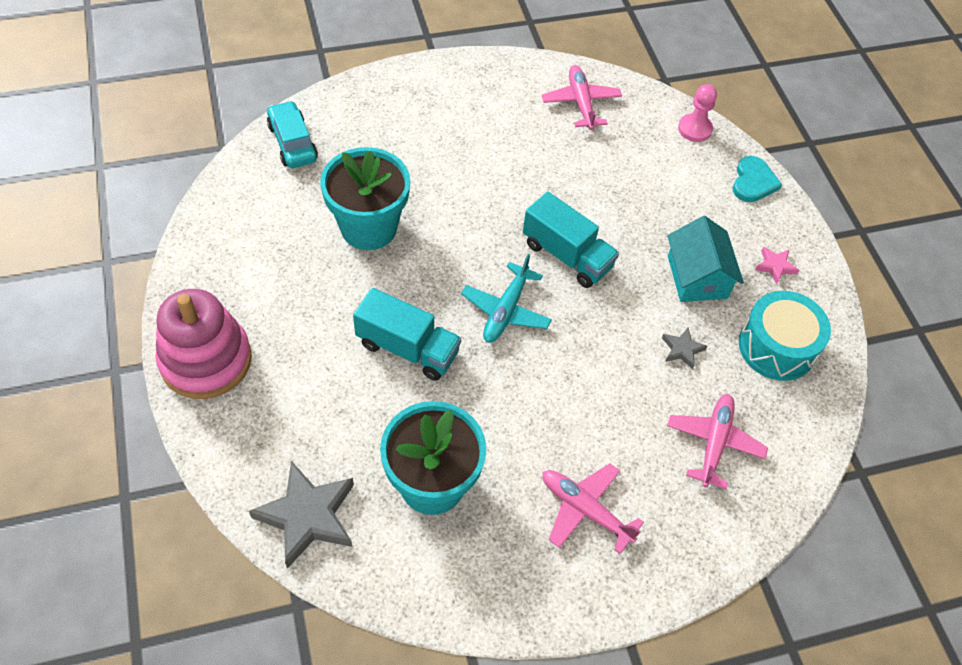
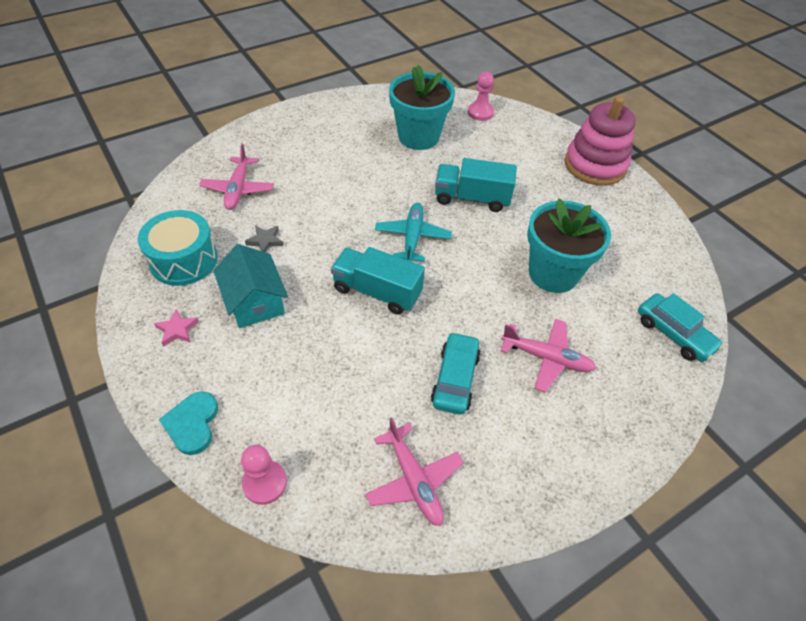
camera: 165 degrees right, 5 degrees down
grey star [249,461,354,569] -> pink pawn [468,72,494,121]
pink plane [542,463,644,554] -> pink plane moved to [501,319,596,392]
none -> turquoise car [431,332,481,415]

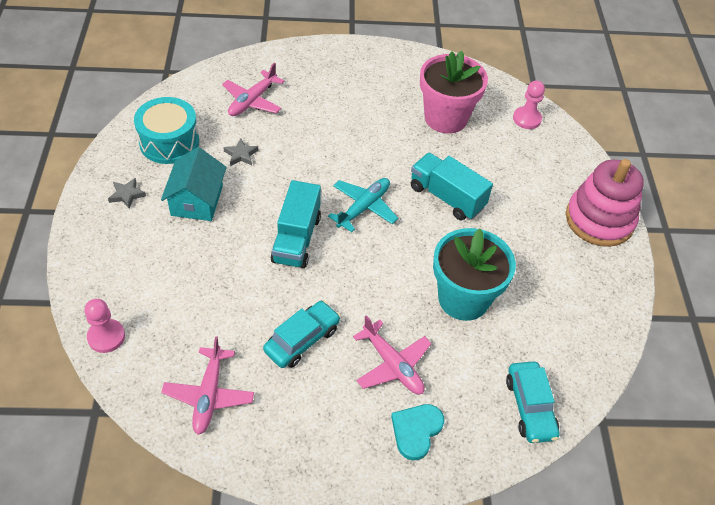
camera: 30 degrees right, 0 degrees up
pink star [154,309,199,347] -> grey star [108,178,146,209]
turquoise heart [159,391,218,455] -> turquoise heart moved to [391,404,445,460]
turquoise truck [331,247,425,315] -> turquoise truck turned 135 degrees counterclockwise [271,180,321,269]
turquoise flower pot [389,65,455,150] -> pink flower pot [420,51,488,134]

